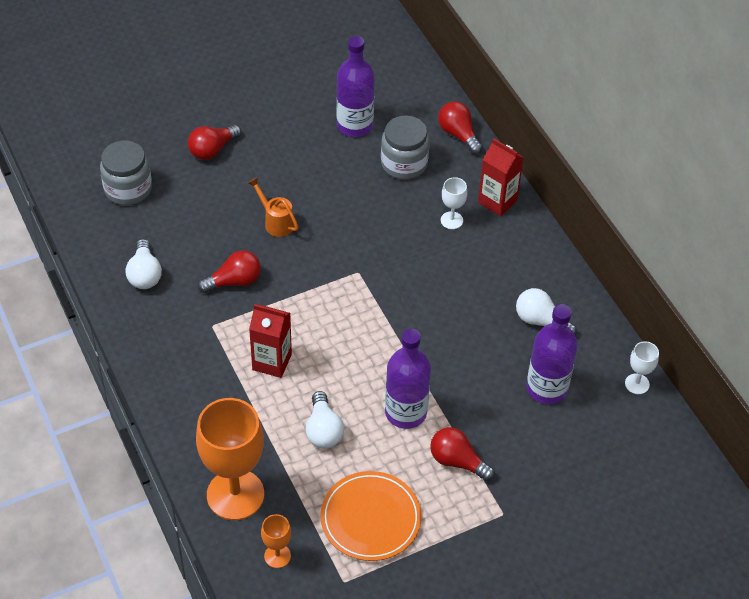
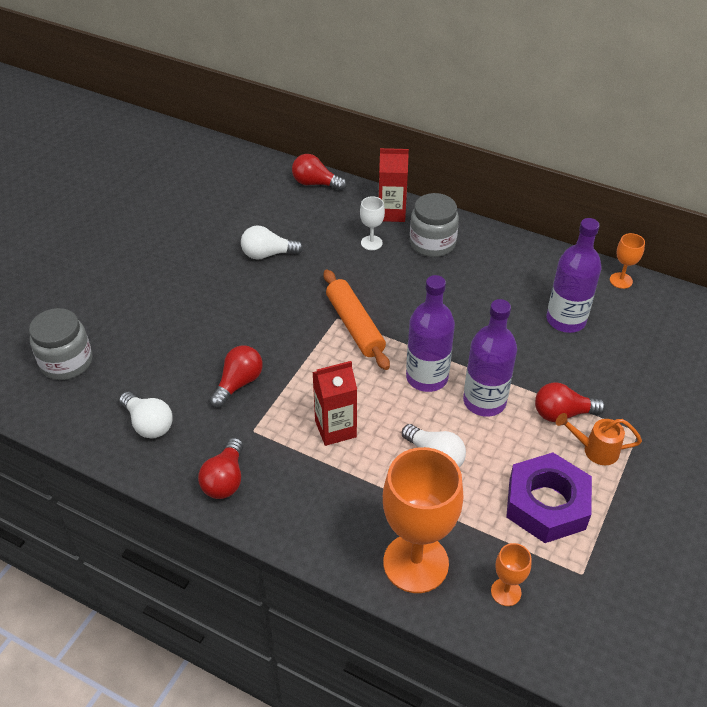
camera: 35 degrees left, 5 degrees down
red light bulb [188,125,241,160] -> red light bulb moved to [198,438,243,499]
orange watering can [248,177,299,237] -> orange watering can moved to [556,413,642,465]
orange plate [320,471,422,561] -> purple nut [506,453,592,543]
purple bottle [336,36,375,137] -> purple bottle moved to [406,275,455,392]
grey jar [381,116,429,180] -> grey jar moved to [410,193,459,257]
white light bulb [516,288,577,335] -> white light bulb moved to [241,225,304,260]
white goblet [625,341,659,394] -> orange goblet [610,233,645,289]
none -> orange rolling pin [324,270,390,370]

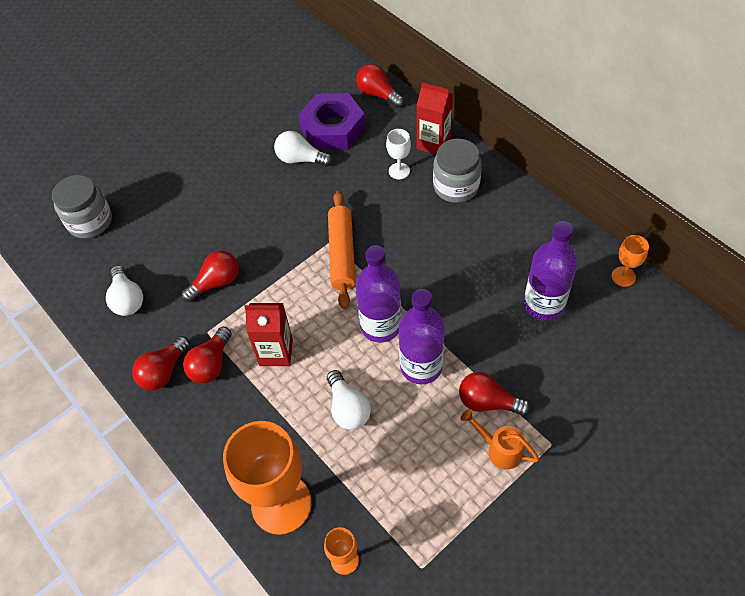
camera: 25 degrees right, 10 degrees up
purple nut [506,453,592,543] -> purple nut moved to [298,93,366,150]
none -> red light bulb [183,327,232,384]

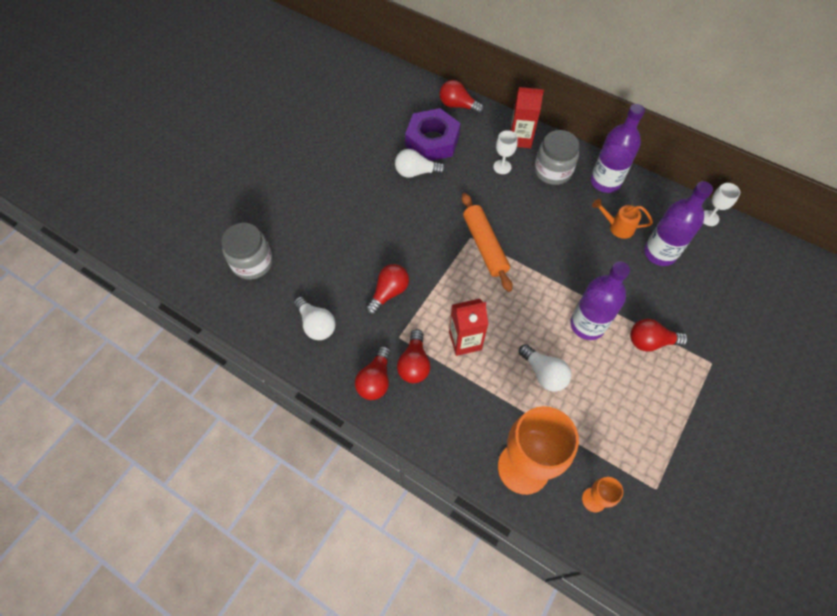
camera: 20 degrees left, 5 degrees up
purple bottle [356,245,401,343] -> purple bottle moved to [591,104,645,193]
orange watering can [460,409,539,469] -> orange watering can moved to [592,199,653,239]
orange goblet [611,235,649,287] -> white goblet [703,183,740,226]

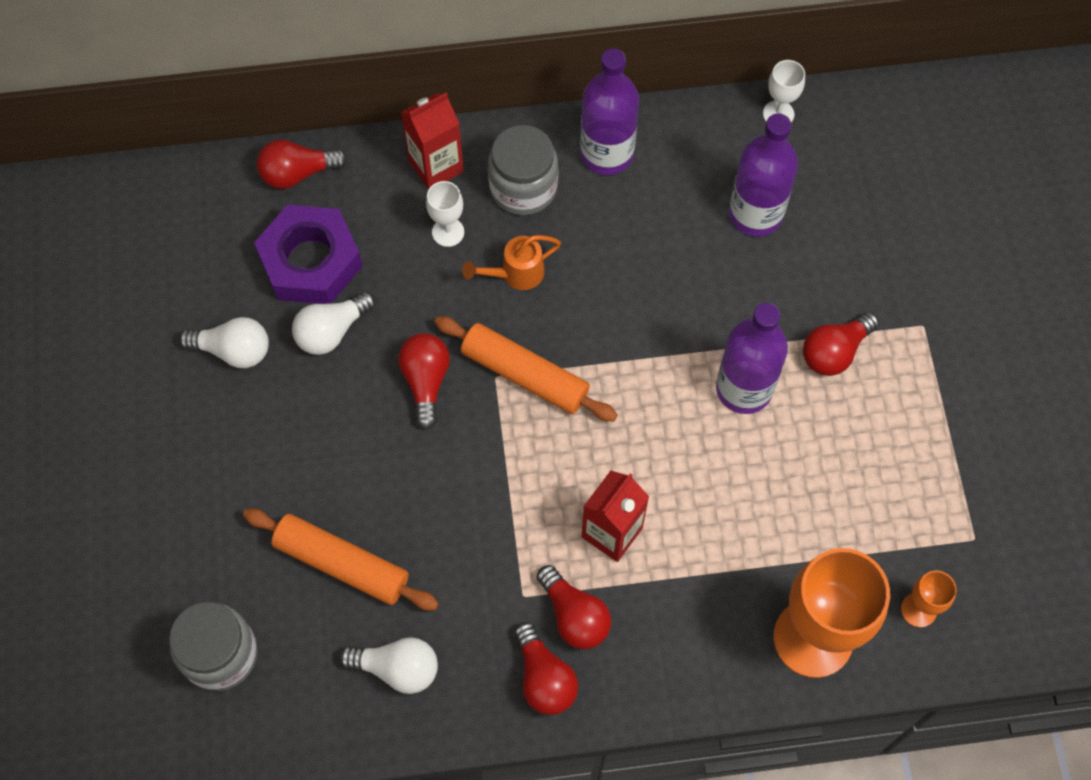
camera: 40 degrees left, 5 degrees up
red light bulb [365,264,409,315] -> red light bulb moved to [398,333,450,430]
white light bulb [519,344,571,392] -> white light bulb moved to [179,317,269,368]
orange watering can [592,199,653,239] -> orange watering can moved to [462,235,561,290]
none -> orange rolling pin [243,509,439,611]

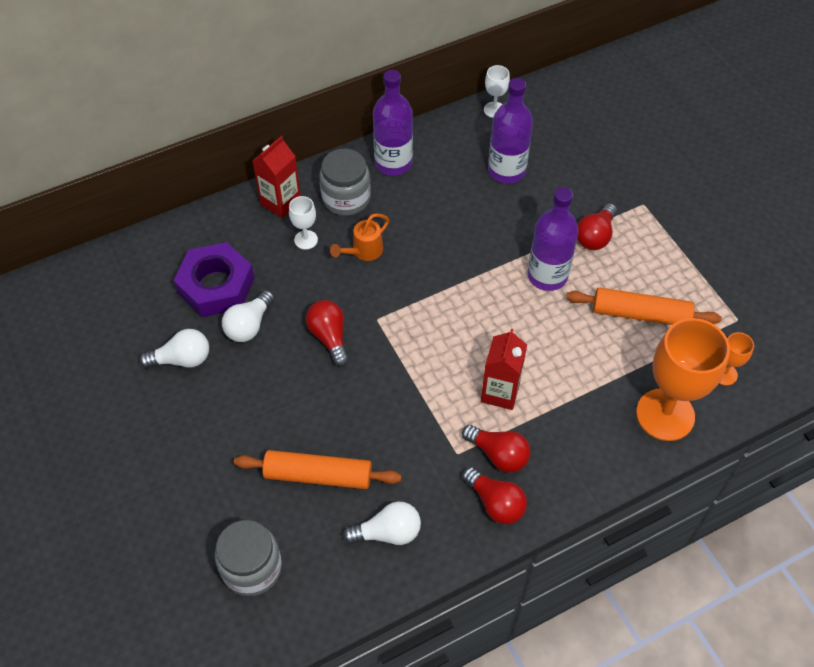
camera: 20 degrees left, 10 degrees down
red light bulb [257,139,348,189] -> none
orange rolling pin [434,316,618,422] -> orange rolling pin moved to [566,287,722,325]

